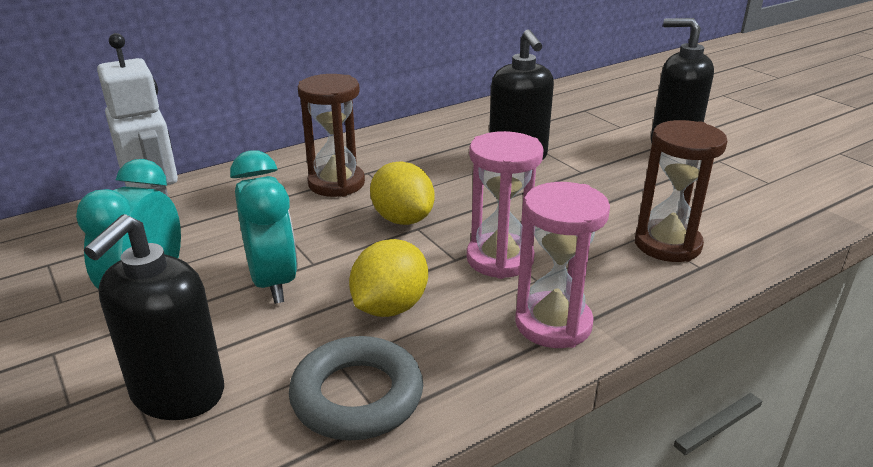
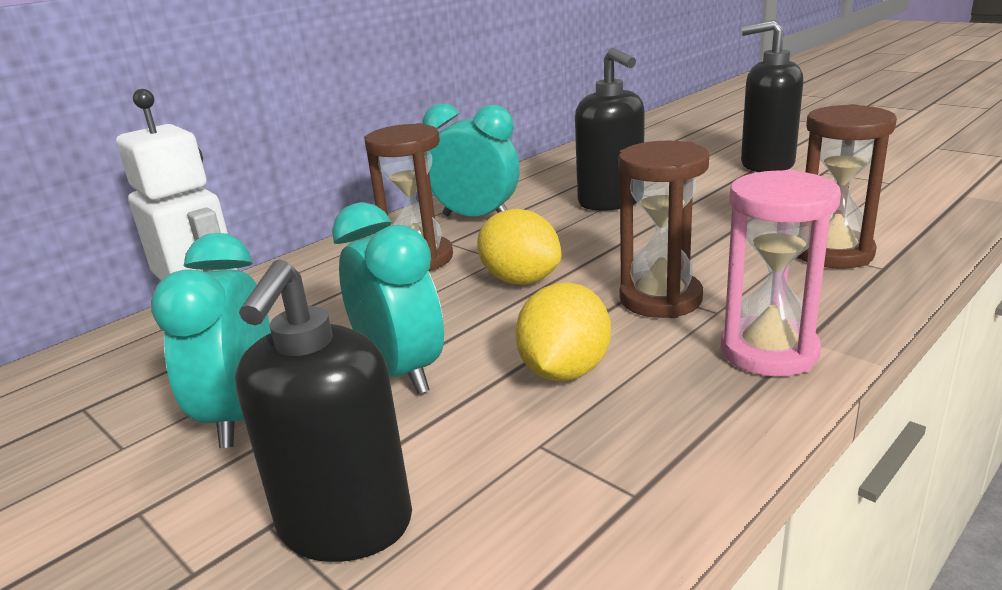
camera: 10 degrees left, 5 degrees down
grey ring [289,336,423,441] -> none
pink hourglass [467,131,544,279] -> brown hourglass [618,141,709,318]
none -> turquoise clock [423,104,520,216]

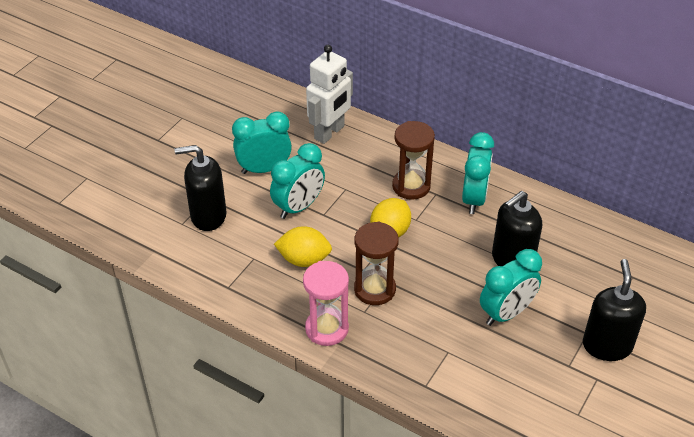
camera: 75 degrees right, 20 degrees up
brown hourglass [797,104,897,269] -> none
none -> turquoise clock [480,249,542,326]

